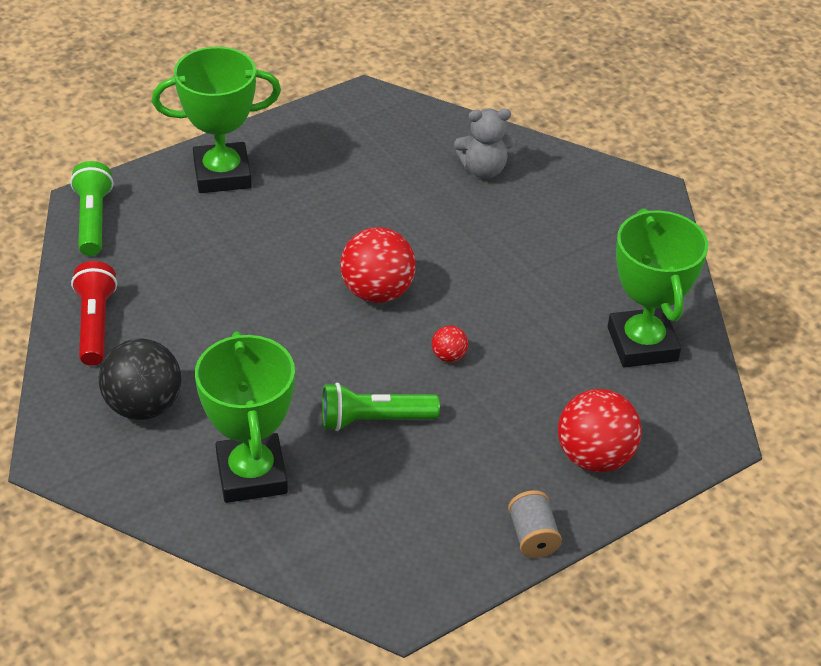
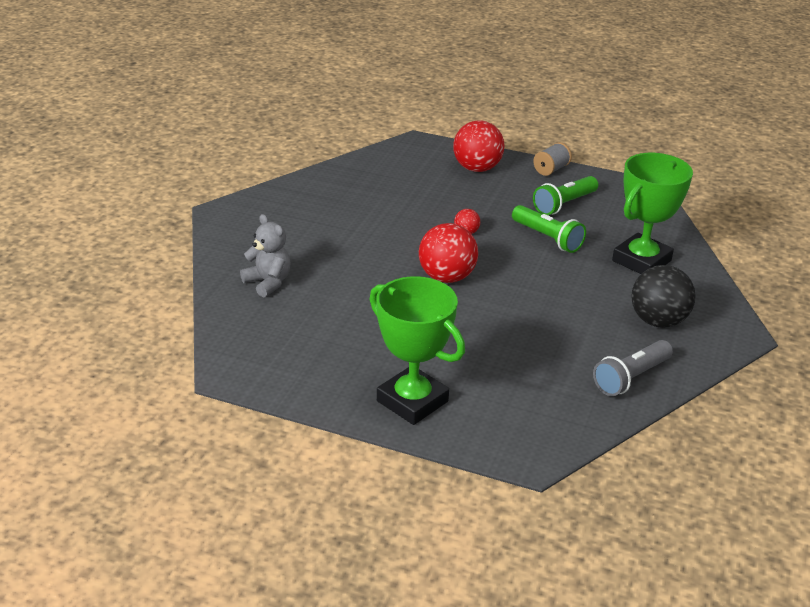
camera: 125 degrees left, 10 degrees down
green flashlight [70,161,113,256] -> green flashlight moved to [533,176,598,215]
red flashlight [71,261,117,366] -> grey flashlight [593,340,673,396]
green trophy [608,208,708,368] -> none

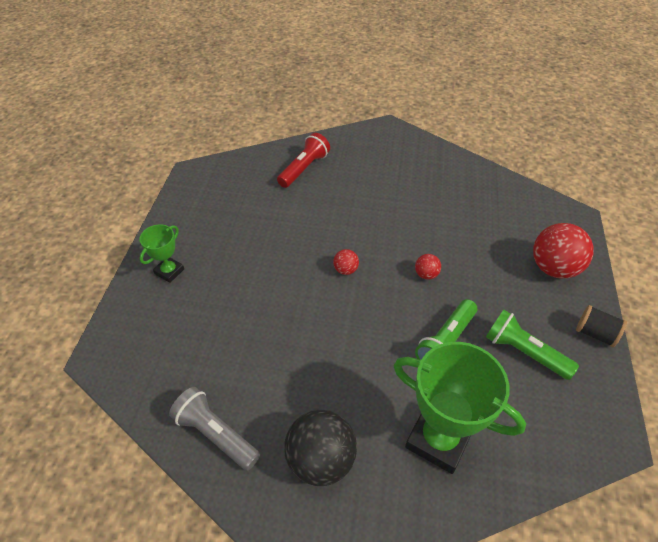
camera: 80 degrees right, 15 degrees up
grey teddy bear [240,214,291,298] -> red flashlight [277,133,330,188]
green trophy [369,276,465,425] -> green trophy [140,224,184,283], size x0.52
red ball [419,223,478,283] -> red ball [333,249,359,275], size x0.47
grey spool [533,142,572,176] -> black spool [576,305,627,347]

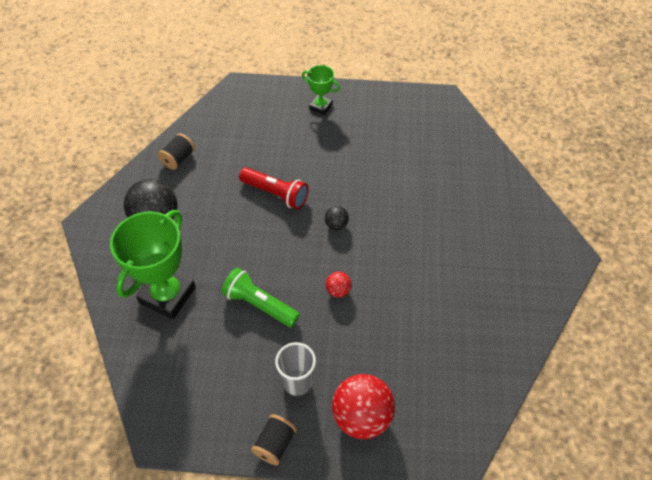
camera: 85 degrees right, 5 degrees up
grey flashlight [169,387,260,471] -> black spool [158,133,195,170]
red flashlight [277,133,330,188] -> red flashlight moved to [239,167,309,209]
red ball [333,249,359,275] -> black ball [325,206,349,230]
green flashlight [486,310,579,380] -> none
none -> grey cup [275,342,316,396]

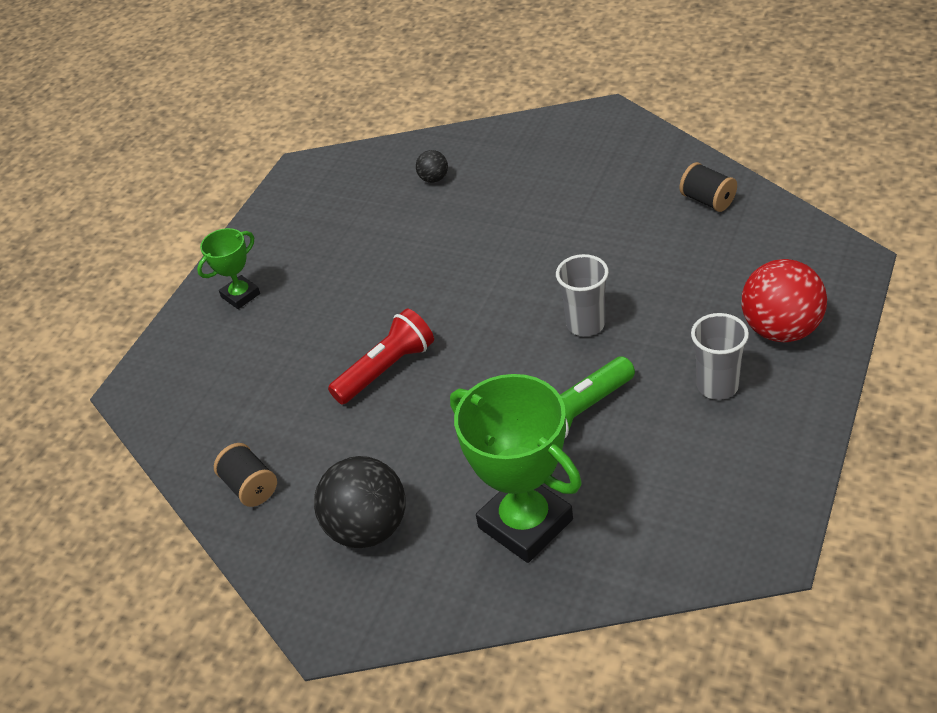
camera: 65 degrees left, 10 degrees down
black spool [251,414,297,465] -> black spool moved to [680,162,737,212]
black ball [325,206,349,230] -> black ball moved to [416,150,448,183]
red ball [326,272,352,298] -> grey cup [556,254,609,336]

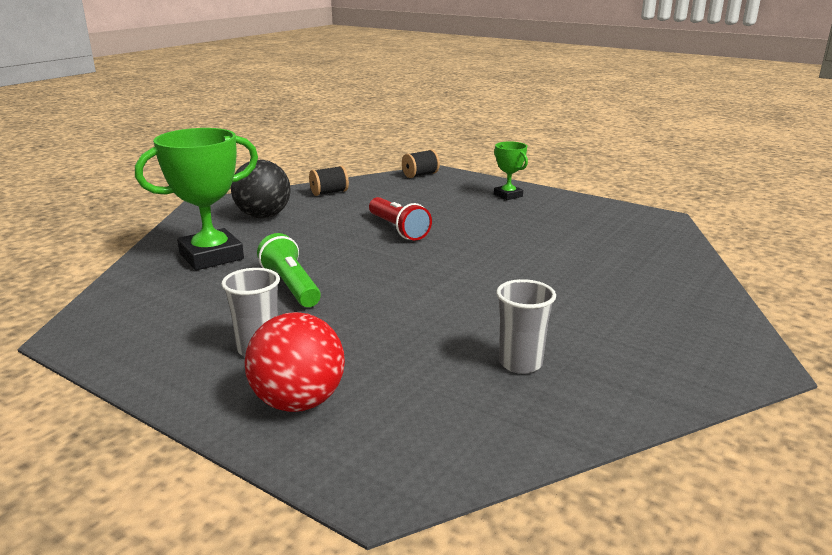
camera: 95 degrees right, 20 degrees down
black ball [416,150,448,183] -> none
grey cup [556,254,609,336] -> grey cup moved to [496,279,556,374]
black spool [680,162,737,212] -> black spool moved to [402,149,440,178]

